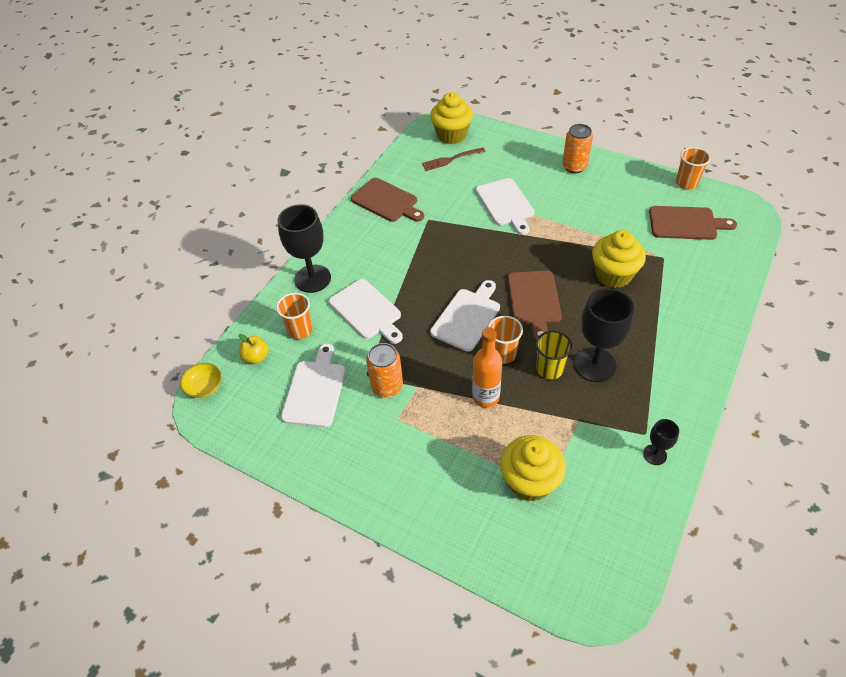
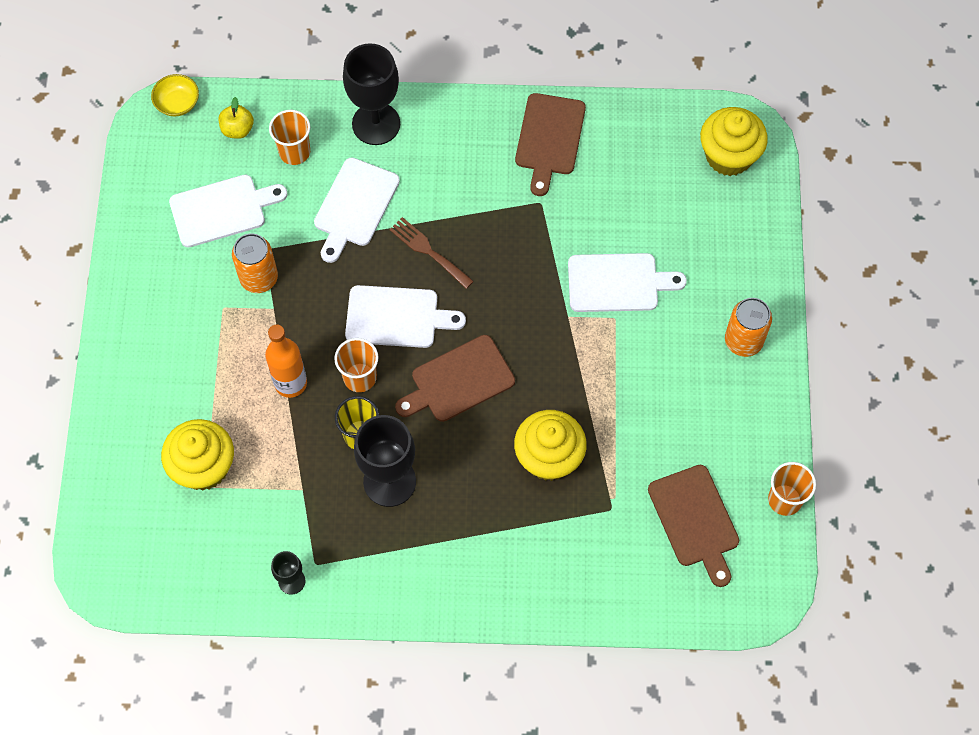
camera: 60 degrees right, 15 degrees up
brown fork [422,147,485,171] -> brown fork moved to [389,217,474,289]
white cutting board [476,178,534,235] -> white cutting board turned 135 degrees counterclockwise [568,253,687,312]

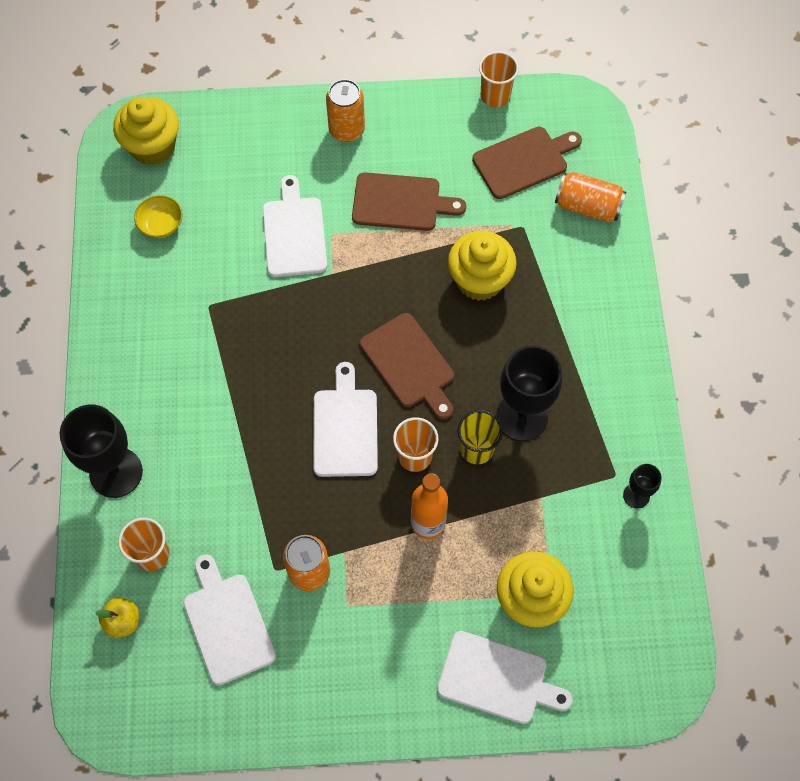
camera: 95 degrees left, 0 degrees up
yellow bowl [151,74,199,117] -> yellow bowl moved to [134,195,183,238]
white cutting board [314,158,400,263] -> white cutting board moved to [437,631,573,724]
brown fork [389,217,474,289] -> none
brown cutting board [515,93,586,196] -> brown cutting board moved to [352,172,466,231]
none -> orange can [555,172,626,223]

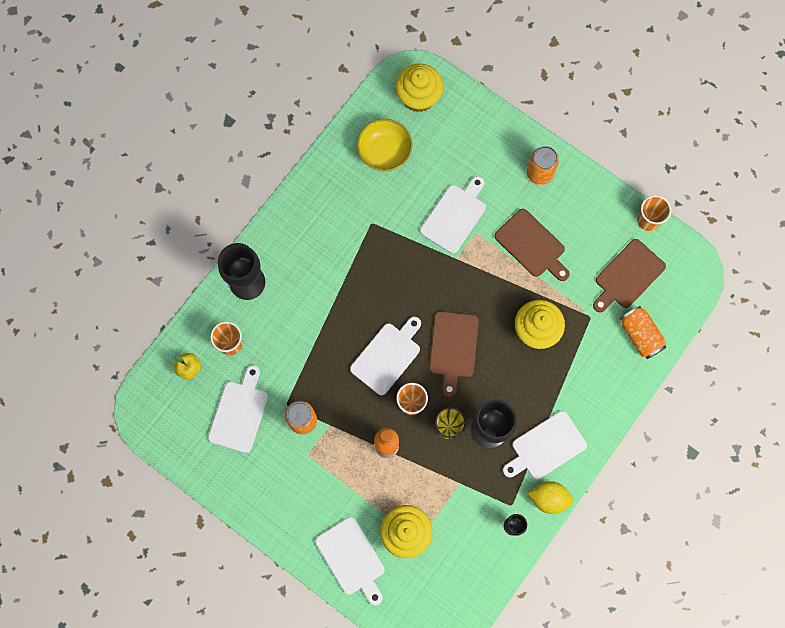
camera: 40 degrees right, 10 degrees up
yellow bowl [134,195,183,238] -> yellow bowl [357,119,413,171], size x1.59
brown cutting board [472,127,582,199] -> brown cutting board turned 120 degrees clockwise [593,239,666,312]
none -> white cutting board [503,411,587,479]
none -> yellow lemon [528,481,573,514]

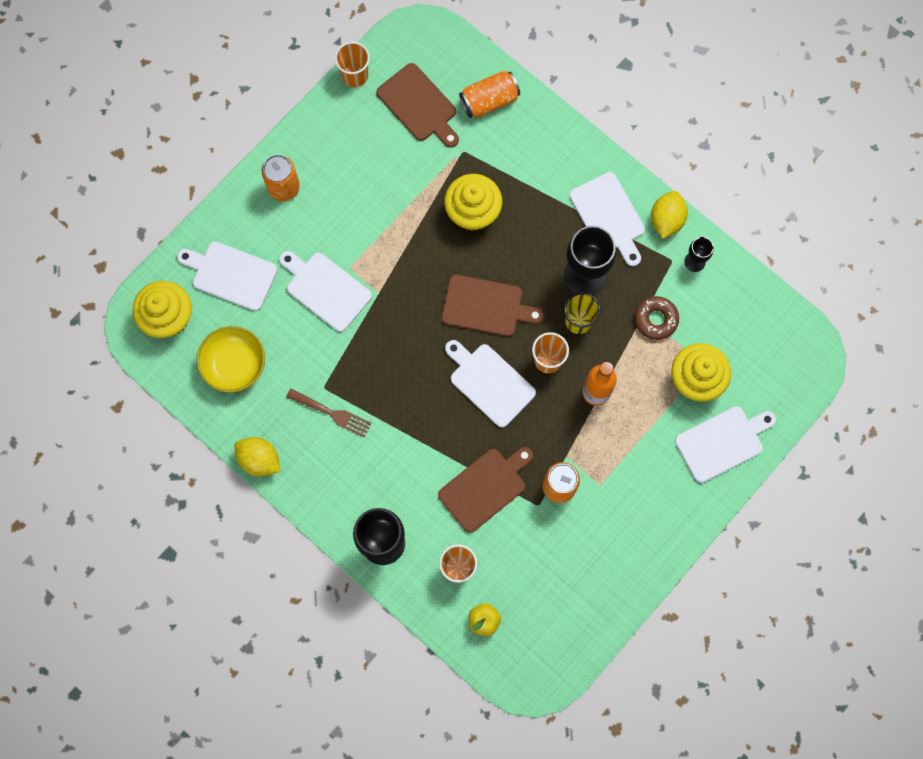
camera: 85 degrees left, 0 degrees up
white cutting board [208,365,268,453] -> white cutting board moved to [177,241,277,311]
brown cutting board [494,209,570,281] -> brown cutting board moved to [438,447,533,533]
none -> yellow lemon [235,437,280,477]
none -> brown fork [286,389,371,438]
none -> brown donut [634,296,679,340]

